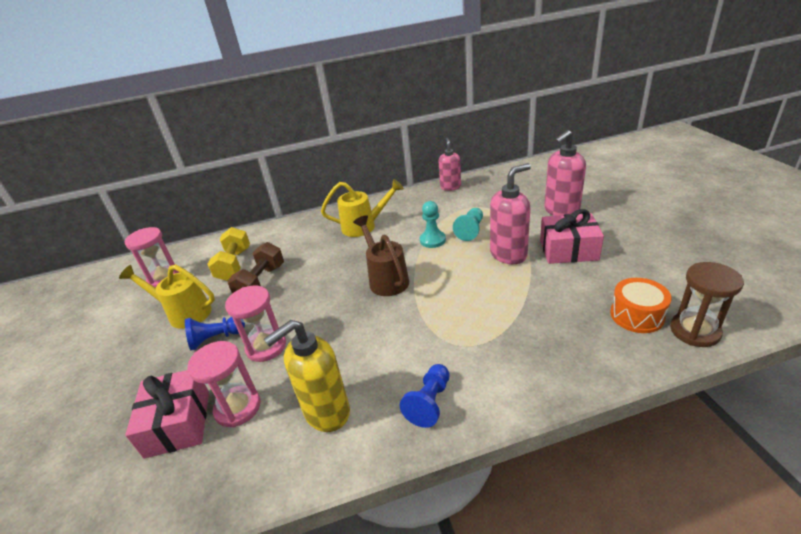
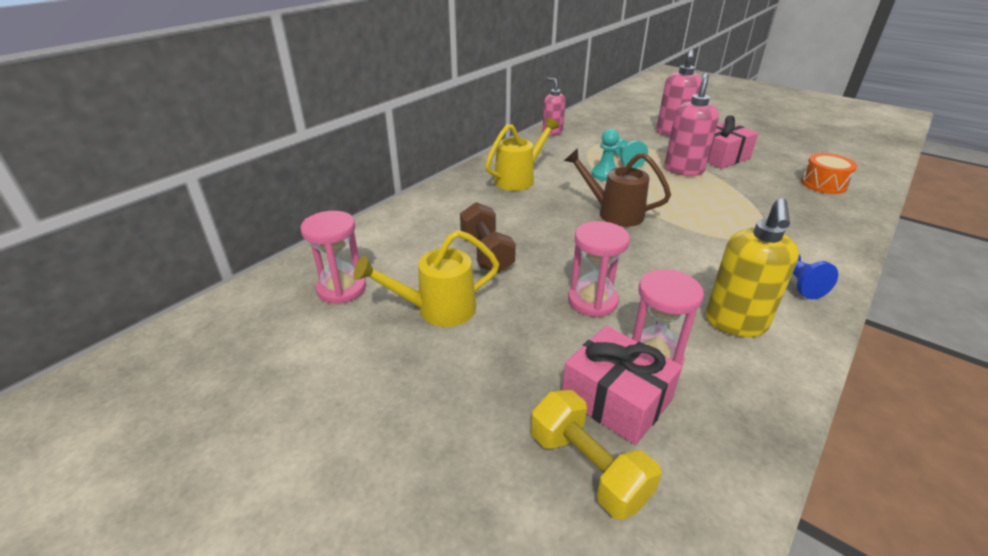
camera: 40 degrees left, 0 degrees up
blue pawn [185,317,245,350] -> none
yellow dumbbell [207,227,250,281] -> yellow dumbbell moved to [531,390,662,520]
brown hourglass [670,262,744,347] -> none

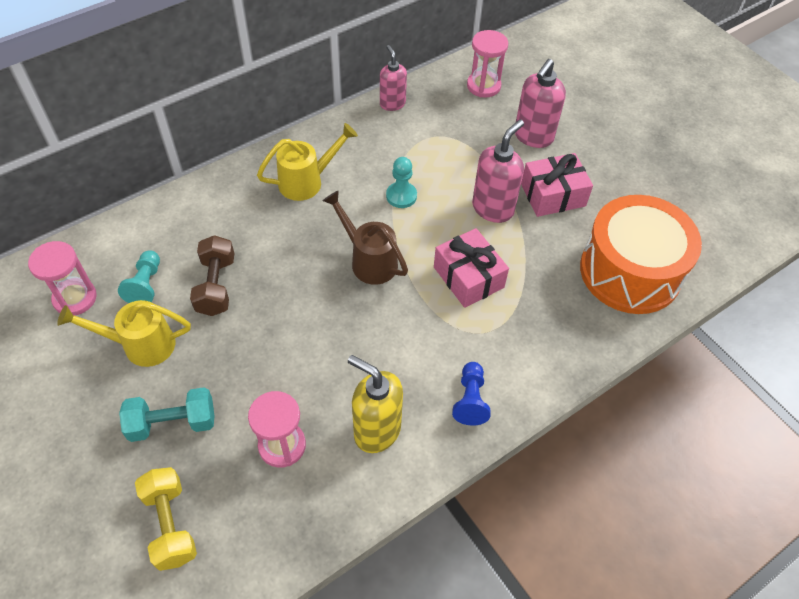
camera: 15 degrees right, 20 degrees up
pink gift [562,326,682,445] -> pink gift moved to [434,228,509,308]
pink hourglass [568,221,630,317] -> pink hourglass moved to [467,30,508,98]
turquoise pawn [614,138,648,168] -> turquoise pawn moved to [118,250,160,303]
yellow soap dispenser [706,198,799,337] -> yellow soap dispenser turned 90 degrees clockwise [348,355,403,453]
orange drum [801,153,857,194] -> orange drum [580,195,702,314], size x2.11
none -> turquoise dumbbell [119,387,214,442]

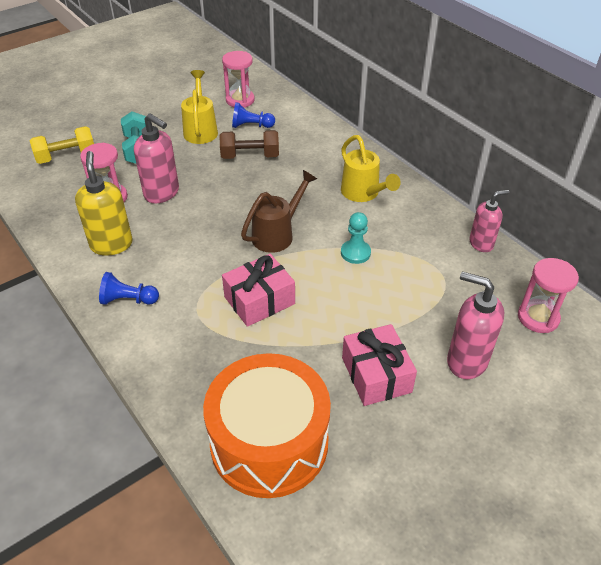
camera: 90 degrees right, 10 degrees down
turquoise pawn [118,250,160,303] -> blue pawn [232,102,275,128]
yellow soap dispenser [348,355,403,453] -> yellow soap dispenser turned 45 degrees counterclockwise [75,151,133,256]
pink soap dispenser [472,120,524,223] -> pink soap dispenser moved to [134,114,179,203]

